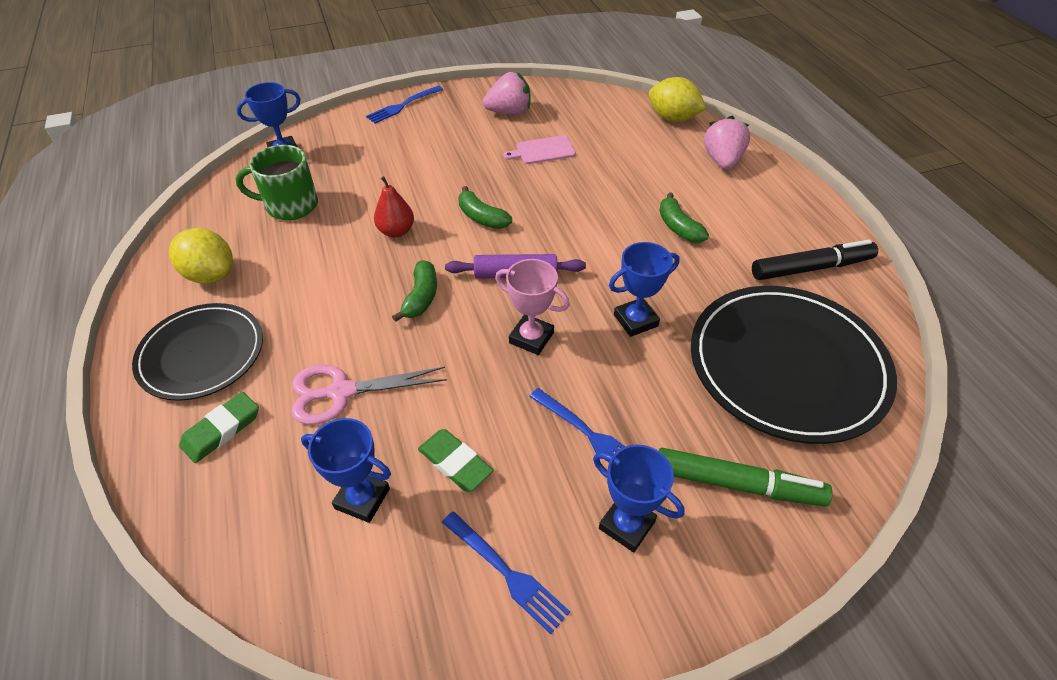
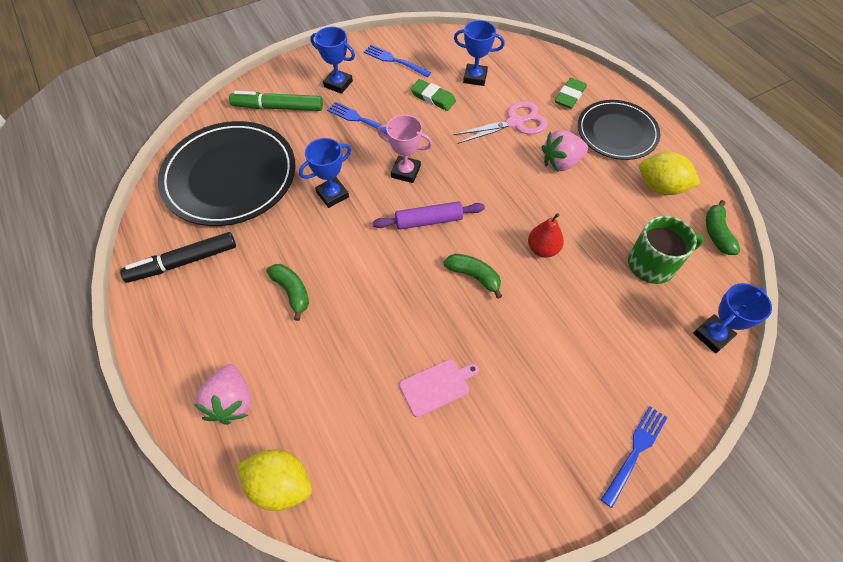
camera: 170 degrees right, 10 degrees up
green banana [392,260,437,322] -> green banana moved to [706,200,740,255]
pink strawberry [483,72,531,115] -> pink strawberry moved to [541,130,588,171]

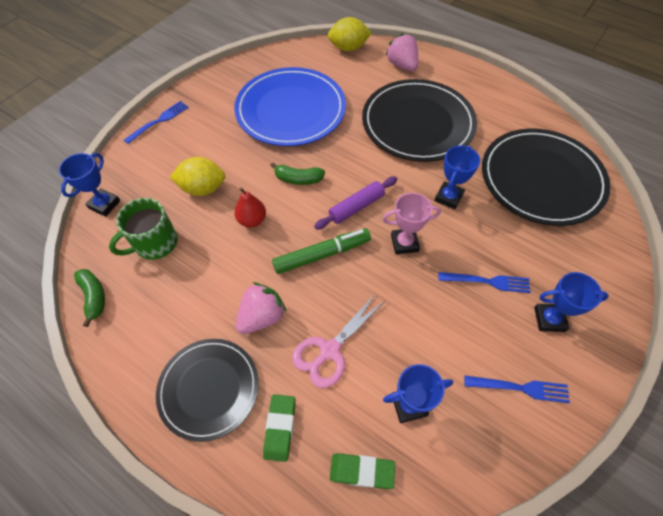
camera: 155 degrees right, 0 degrees up
black marker [120,232,236,283] -> none
green marker [229,91,323,111] -> green marker moved to [272,228,371,274]
green banana [267,264,309,321] -> black plate [362,79,477,162]
pink cutting board [399,359,479,417] -> blue plate [234,67,346,146]
green eraser [410,79,456,111] -> green eraser moved to [330,453,395,489]
blue fork [601,406,668,508] -> blue fork turned 150 degrees counterclockwise [124,101,188,144]
yellow lemon [639,152,701,195] -> yellow lemon moved to [170,157,225,196]

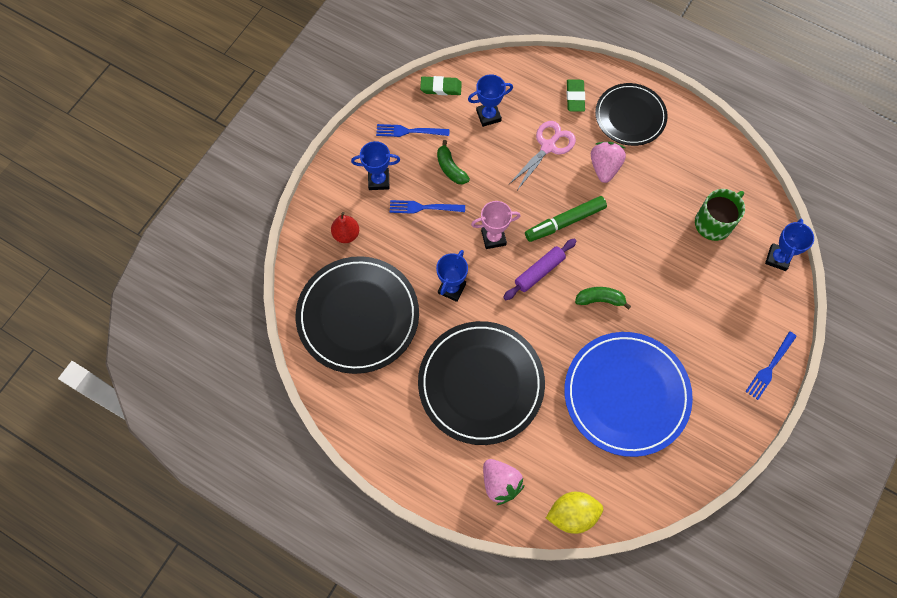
camera: 175 degrees right, 10 degrees up
green banana [74,269,105,327] -> green banana moved to [437,140,470,184]
yellow lemon [170,157,225,196] -> none
red pear [234,188,266,227] -> red pear moved to [331,212,359,243]
pink strawberry [236,282,287,334] -> pink strawberry turned 150 degrees clockwise [591,142,626,183]
green eraser [330,453,395,489] -> green eraser moved to [420,76,462,95]

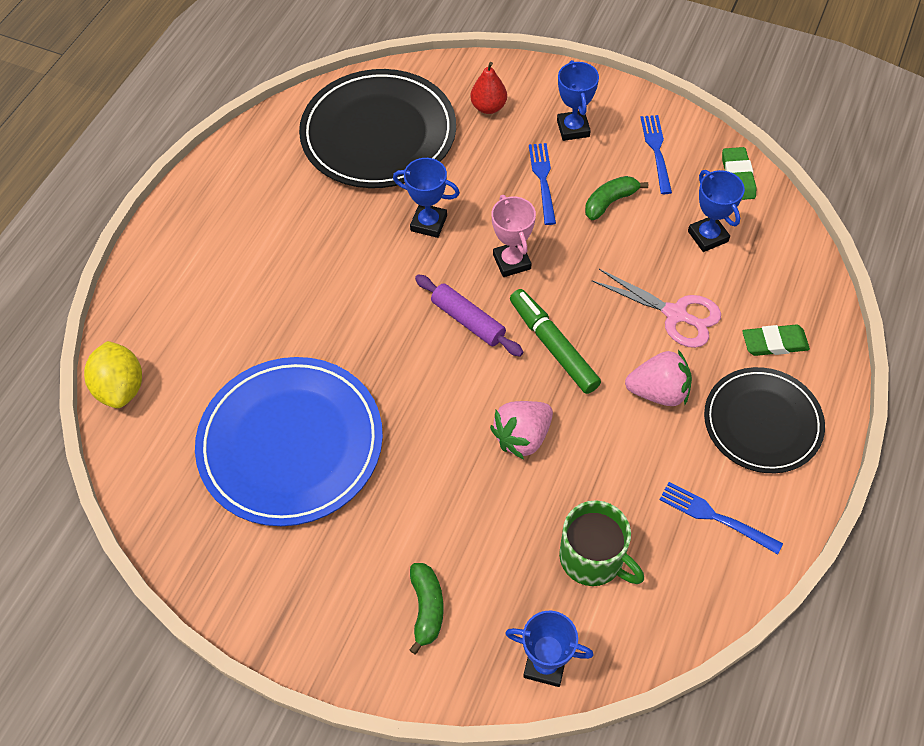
camera: 85 degrees right, 10 degrees down
black plate [418,321,545,445] -> none
pink strawberry [483,459,525,505] -> pink strawberry moved to [490,401,553,460]
green banana [575,287,631,310] -> green banana moved to [410,563,444,655]
blue fork [745,331,797,400] -> blue fork moved to [659,482,783,555]

